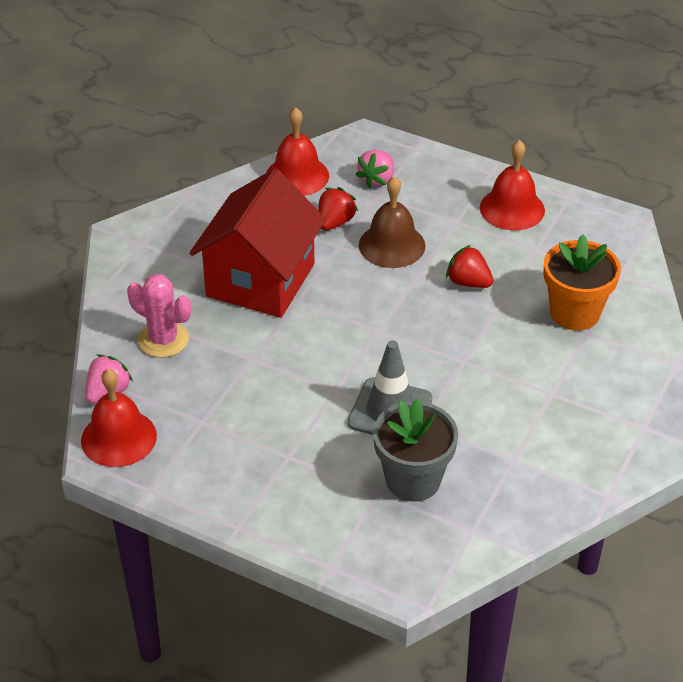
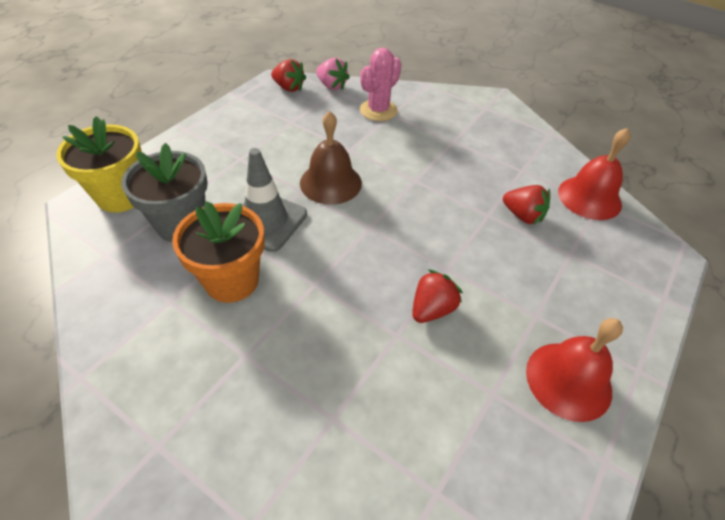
camera: 95 degrees right, 5 degrees up
red bell [81,369,157,467] -> red strawberry [271,59,306,92]
red house [190,168,326,318] -> none
pink strawberry [355,150,394,189] -> none
brown bell [359,176,425,268] -> brown bell moved to [300,111,362,205]
orange flower pot [544,234,621,331] -> orange flower pot moved to [172,201,265,303]
none -> yellow flower pot [56,116,142,213]

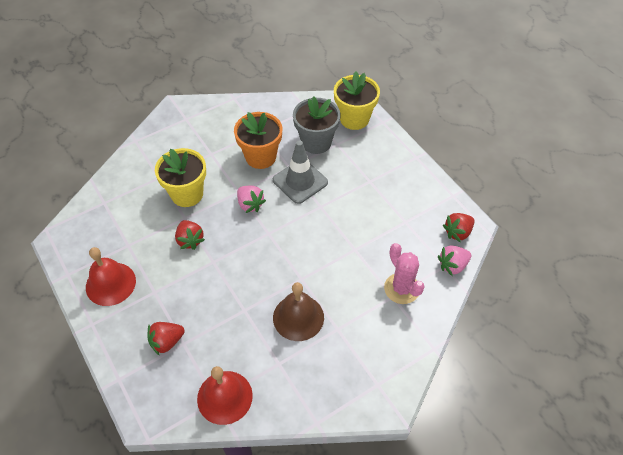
camera: 115 degrees right, 5 degrees up
brown bell [300,111,362,205] -> brown bell moved to [273,282,324,341]
red strawberry [503,185,550,225] -> red strawberry moved to [147,322,185,356]
none -> yellow flower pot [155,148,206,207]
none -> pink strawberry [237,186,266,213]

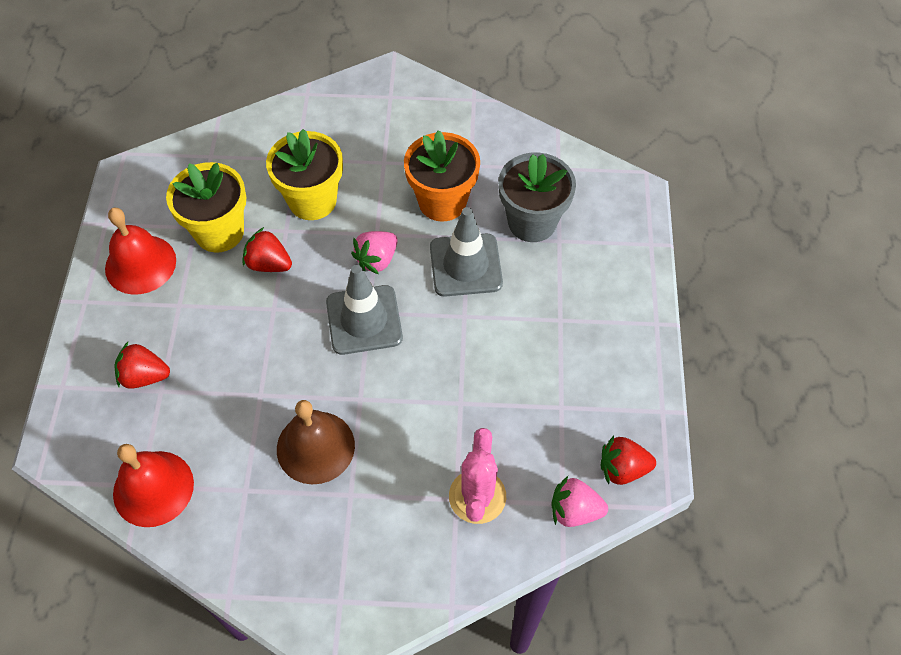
camera: 35 degrees right, 5 degrees up
red strawberry [175,220,205,250] -> red strawberry turned 105 degrees clockwise [242,227,292,272]
pink strawberry [237,186,266,213] -> pink strawberry turned 45 degrees clockwise [351,231,398,274]
yellow flower pot [334,71,380,130] -> yellow flower pot moved to [166,162,246,252]
none -> grey traffic cone [326,265,403,355]

